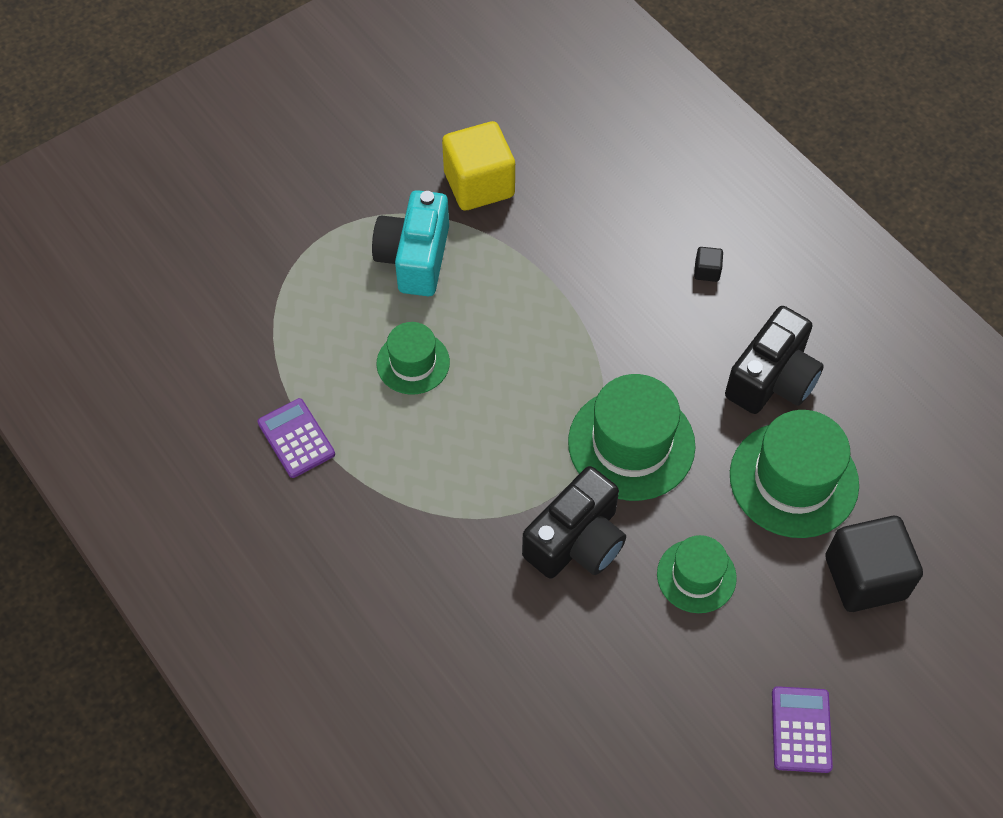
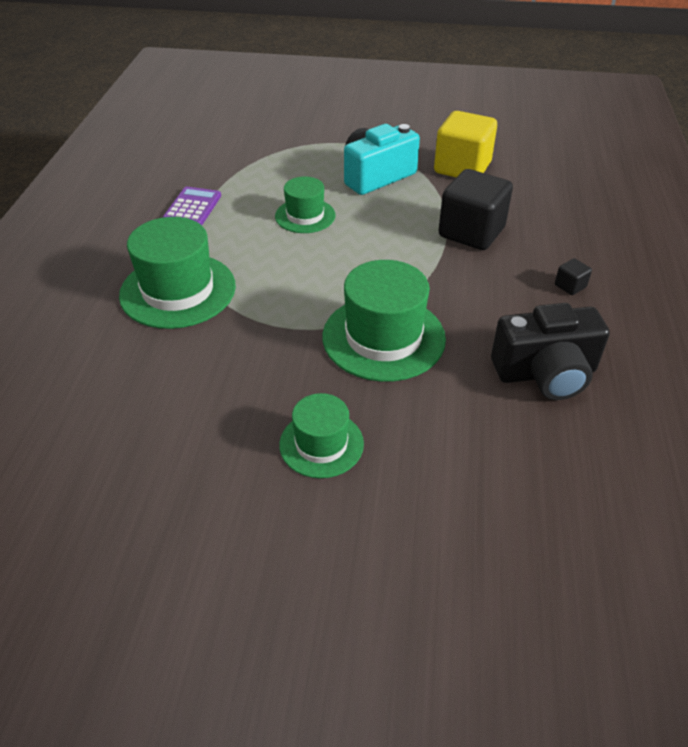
camera: 45 degrees right, 15 degrees down
black camera [522,466,626,579] -> none
green hat [730,410,859,538] -> green hat moved to [119,217,236,329]
purple calculator [772,686,833,773] -> none
black cube [825,516,923,612] -> black cube moved to [438,169,513,250]

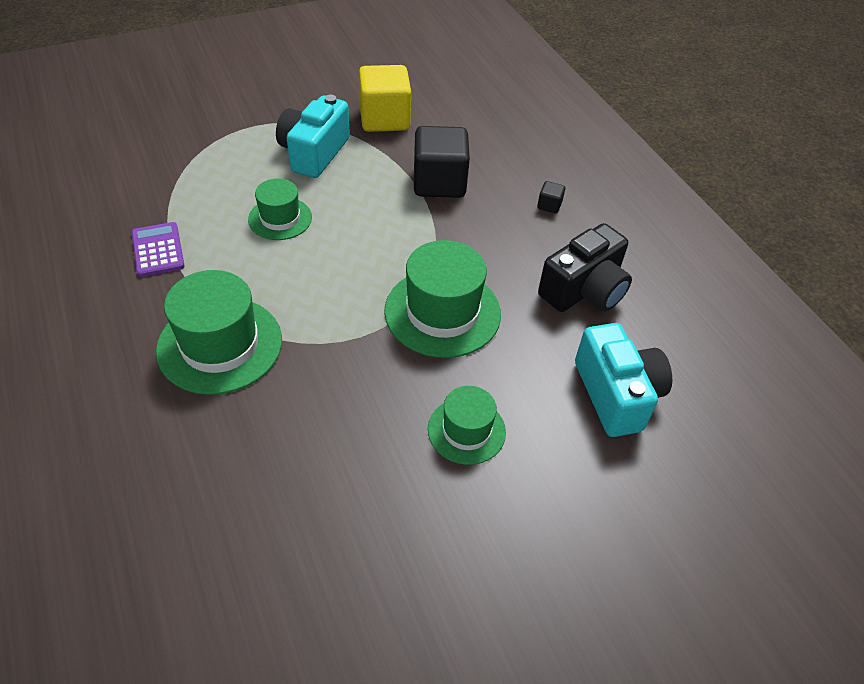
camera: 35 degrees left, 5 degrees up
none -> turquoise camera [575,323,672,437]

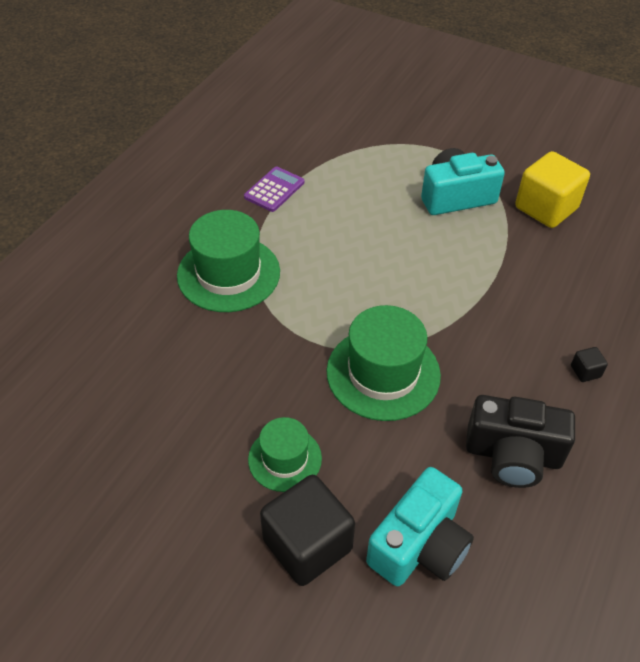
camera: 55 degrees right, 0 degrees up
green hat [248,179,312,240] -> none
black cube [414,126,470,198] -> black cube moved to [260,475,355,586]

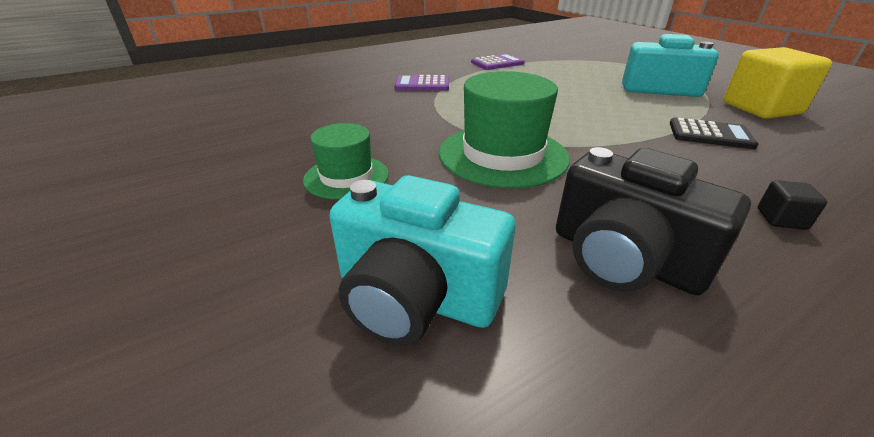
camera: 30 degrees right, 15 degrees down
green hat [177,210,280,312] -> purple calculator [394,75,449,91]
black cube [260,475,355,586] -> none
turquoise camera [366,467,474,586] -> turquoise camera turned 45 degrees clockwise [329,175,515,346]
none -> black calculator [670,117,758,149]

